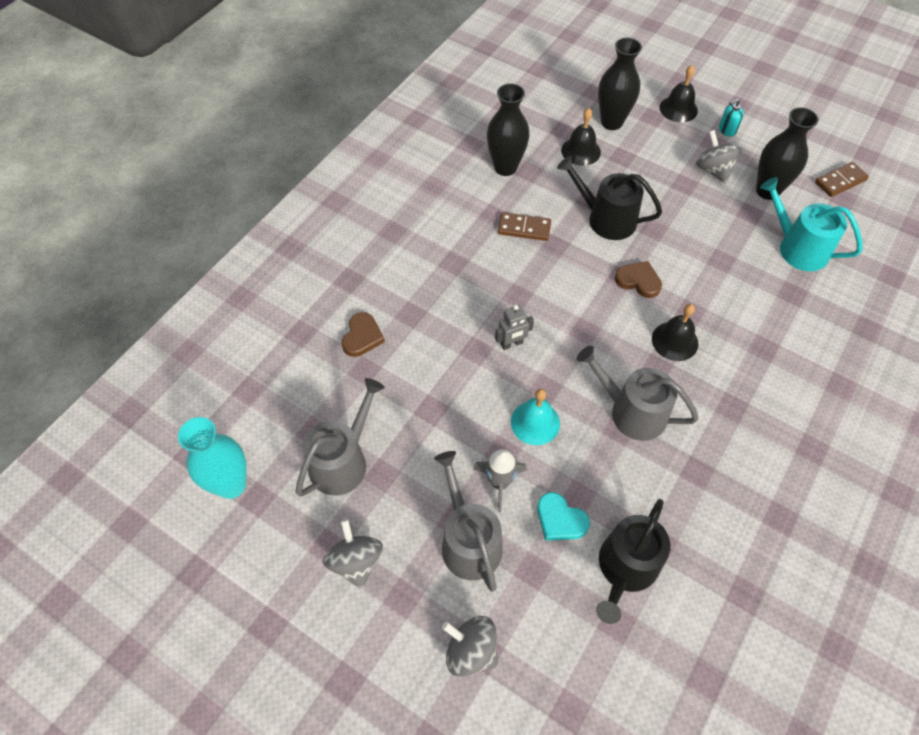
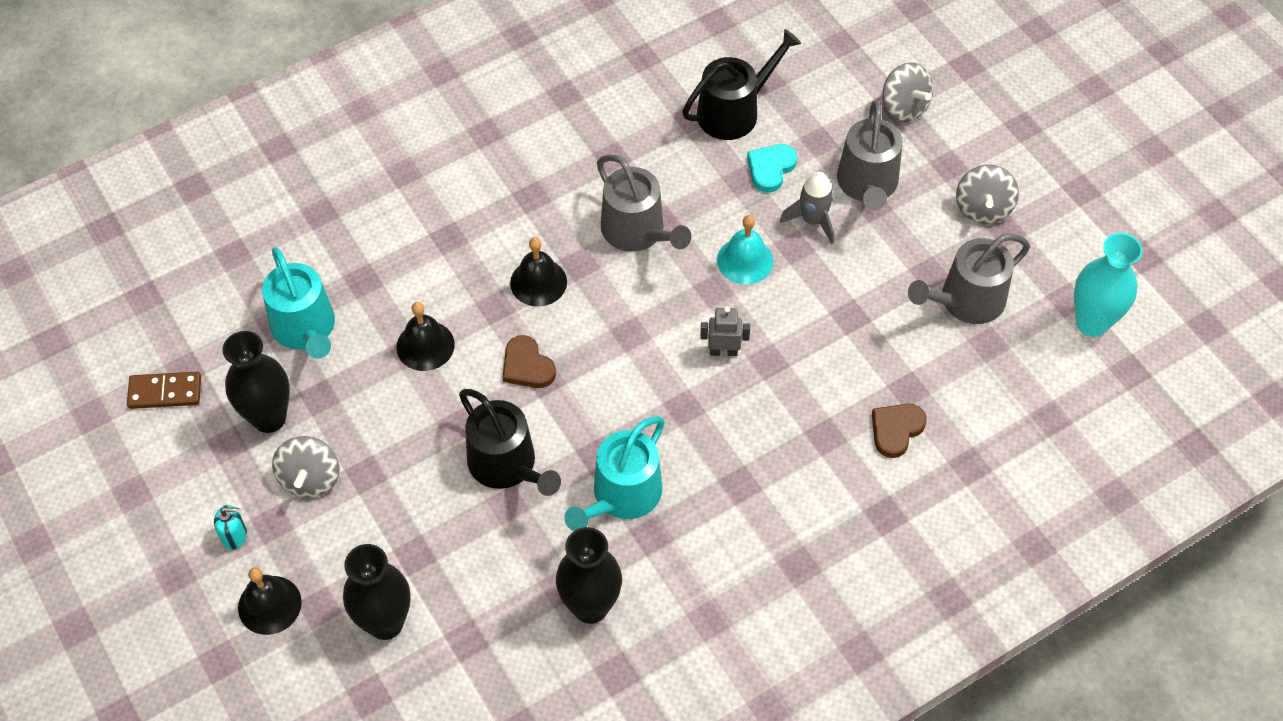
camera: 155 degrees left, 0 degrees up
brown domino [498,212,551,241] -> turquoise watering can [564,416,665,531]
turquoise heart [537,492,590,541] -> turquoise heart turned 120 degrees counterclockwise [747,144,797,192]
black bell [561,108,601,166] -> black bell moved to [396,302,455,371]

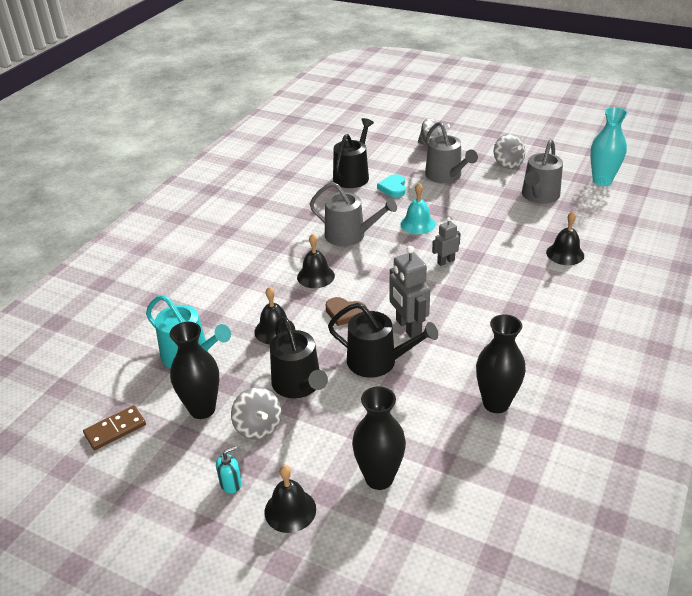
camera: 30 degrees left, 20 degrees down
turquoise watering can [564,416,665,531] -> none
grey rocket [780,172,834,244] -> none
brown heart [872,404,927,458] -> black bell [546,211,584,265]
none -> black watering can [270,316,328,398]
none -> grey robot [389,246,430,339]

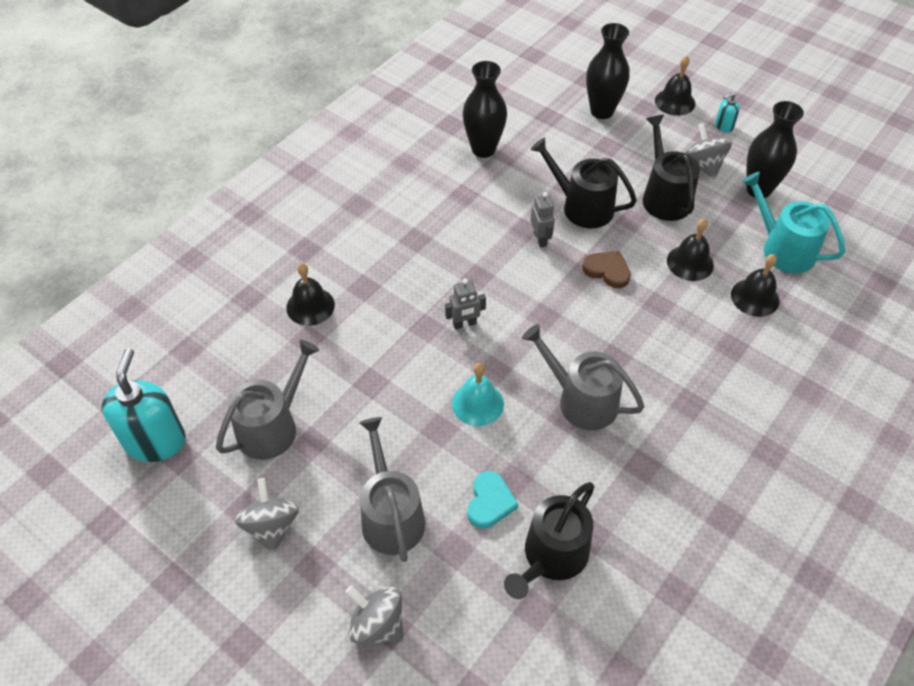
camera: 170 degrees left, 15 degrees up
brown domino [83,406,146,450] -> none
black bell [297,234,335,288] -> black bell moved to [731,254,779,317]
grey robot [389,246,430,339] -> grey robot [531,192,555,247], size x0.58
turquoise vase [590,107,628,186] -> turquoise soap dispenser [101,348,186,462]

